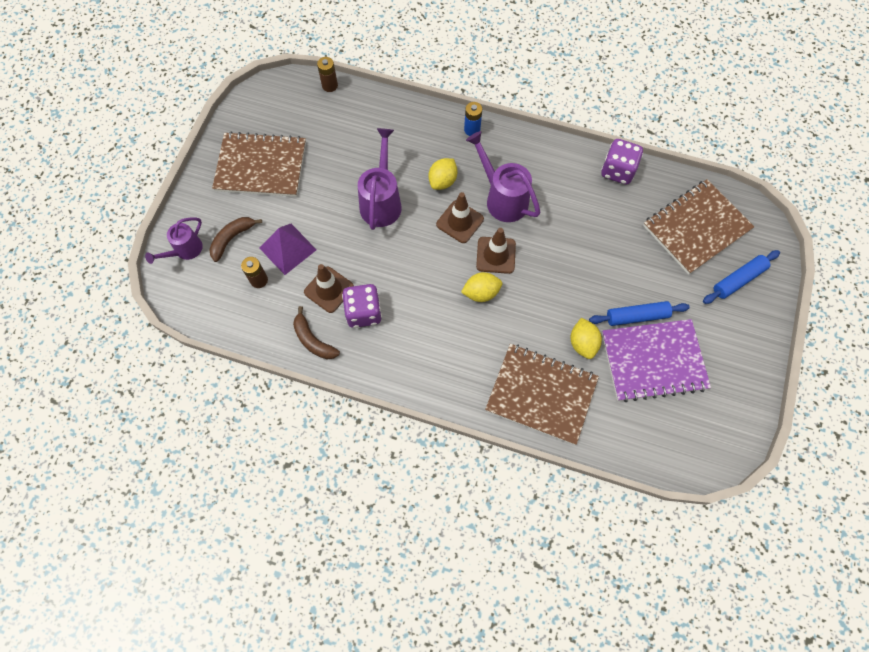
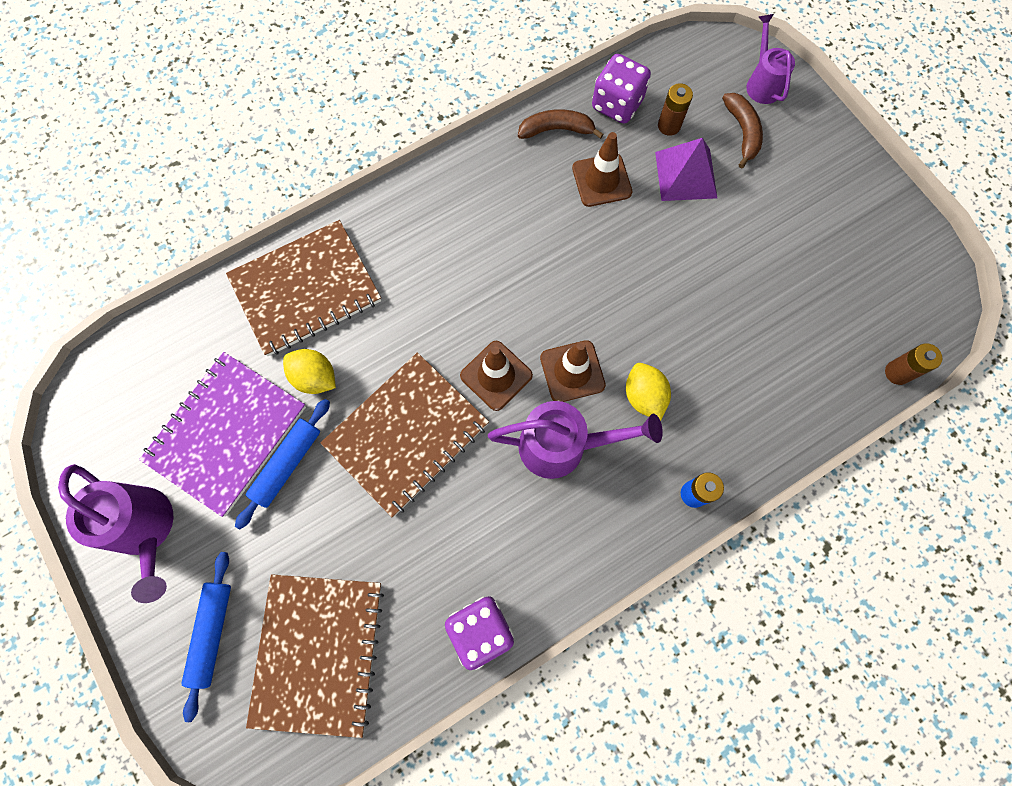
camera: 130 degrees right, 5 degrees up
brown notebook [212,132,306,197] -> brown notebook moved to [321,353,489,517]
purple dice [342,284,382,328] -> purple dice moved to [592,54,651,123]
purple watering can [358,128,402,230] -> purple watering can moved to [58,464,173,603]
yellow lemon [461,272,502,302] -> none

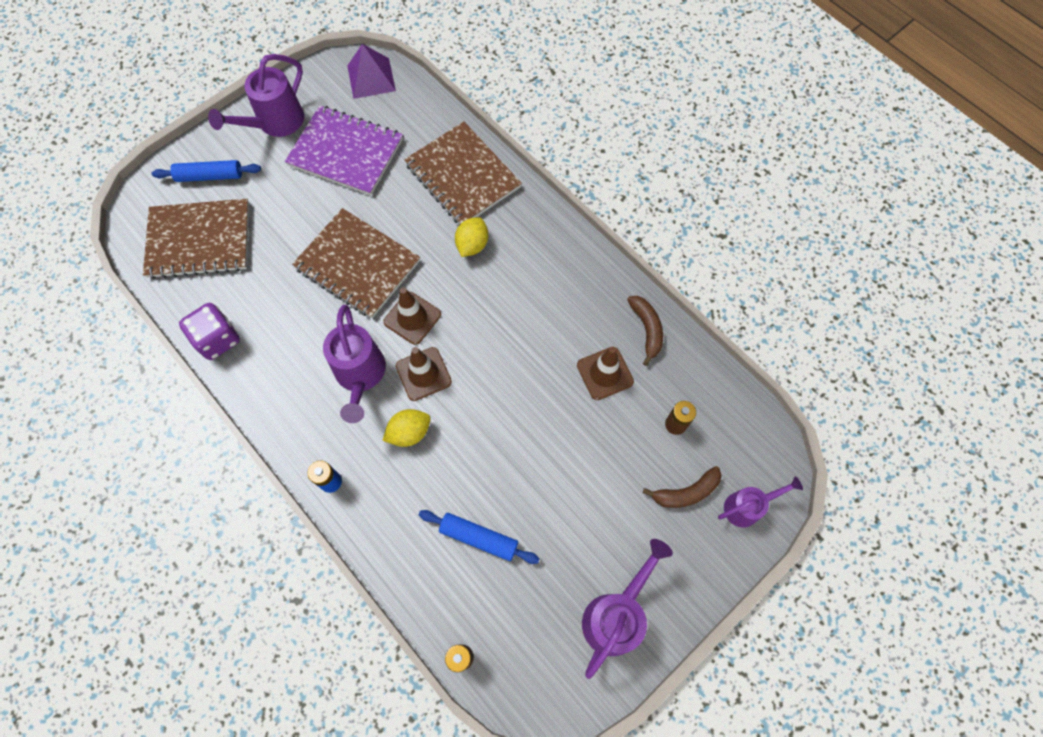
camera: 80 degrees right, 5 degrees down
blue rolling pin [235,399,330,529] -> blue rolling pin moved to [419,510,540,564]
yellow lemon [283,349,336,394] -> yellow lemon moved to [455,217,488,257]
purple dice [592,54,651,123] -> none
purple pyramid [655,138,717,201] -> purple pyramid moved to [347,44,396,99]
none -> purple watering can [582,539,673,679]

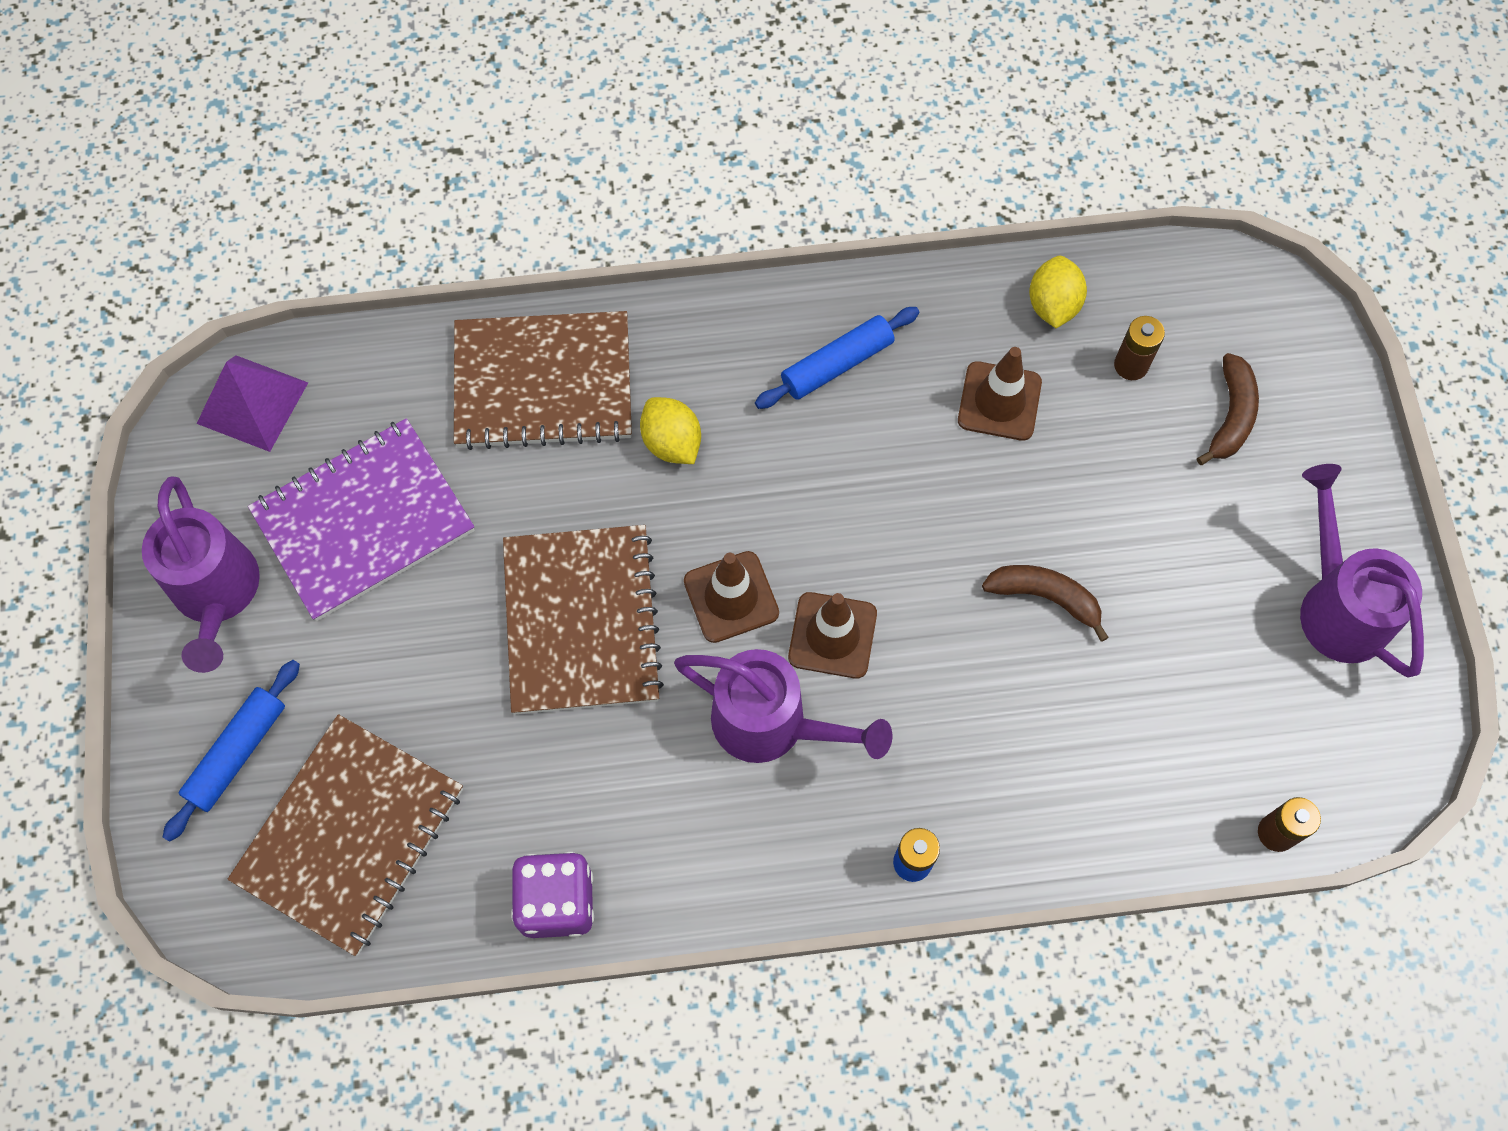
camera: 55 degrees left, 0 degrees up
brown notebook [292,208,420,318] -> brown notebook turned 75 degrees counterclockwise [503,525,664,714]
yellow lemon [382,409,431,447] -> yellow lemon moved to [1029,256,1087,328]
blue rolling pin [419,510,540,564] -> blue rolling pin moved to [755,307,919,409]
brown banana [627,296,663,366] -> brown banana moved to [982,565,1109,642]
purple watering can [718,476,803,528] -> none

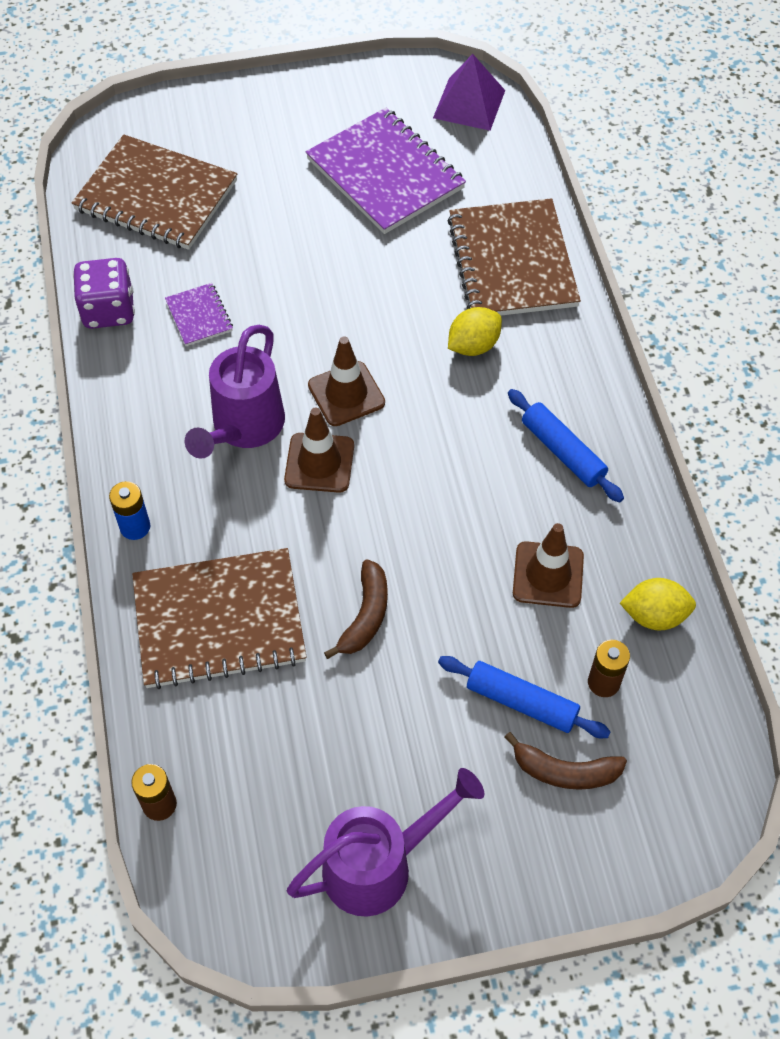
camera: 85 degrees right, 10 degrees down
purple watering can [142,477,260,673] -> none
blue rolling pin [163,660,300,842] -> blue rolling pin moved to [438,656,611,738]
brown notebook [503,525,664,714] -> brown notebook moved to [132,548,307,689]
none -> purple notebook [165,283,233,346]

